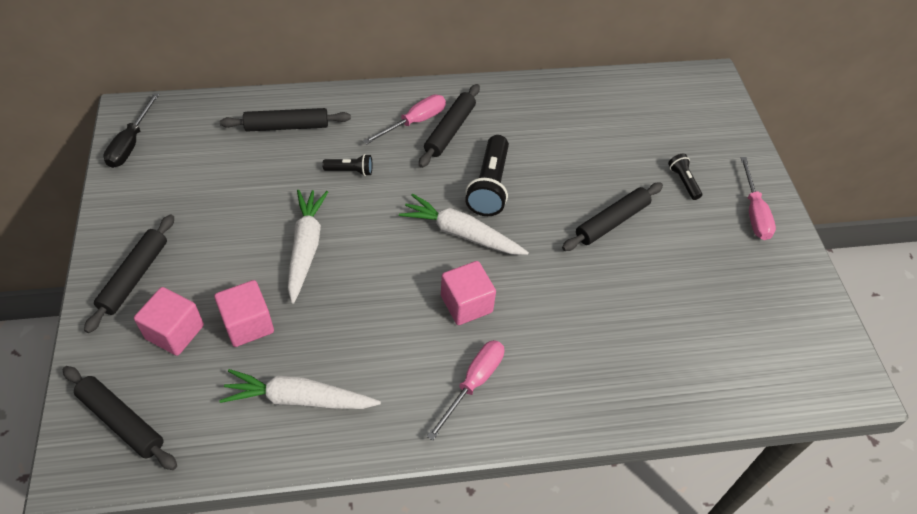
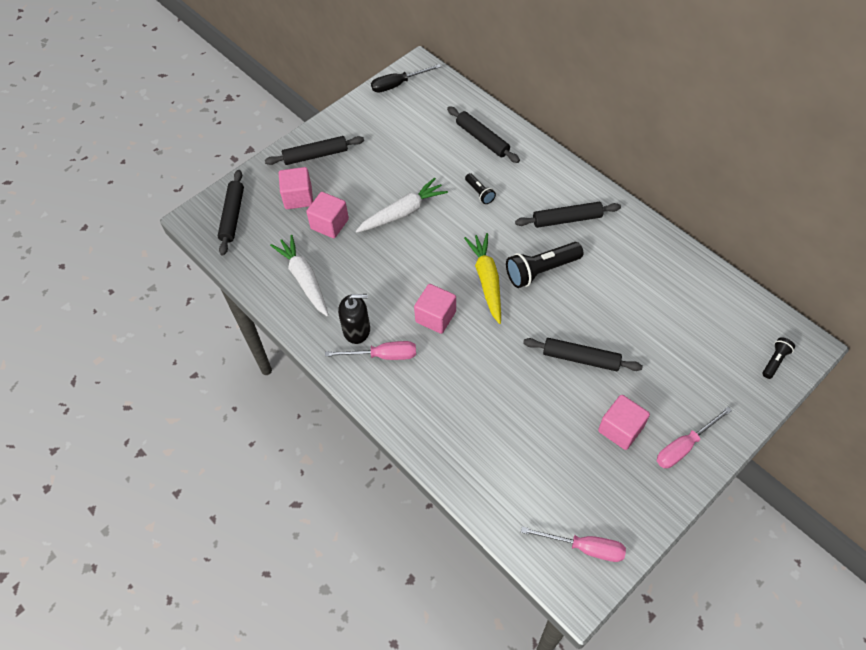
camera: 60 degrees right, 5 degrees up
pink screwdriver [363,95,446,145] -> pink screwdriver moved to [521,527,626,562]
white carrot [399,194,529,255] -> yellow carrot [464,233,501,324]
black flashlight [668,154,702,200] -> black flashlight moved to [762,337,795,379]
none -> black soap dispenser [338,294,370,344]
none -> pink cube [598,395,650,450]

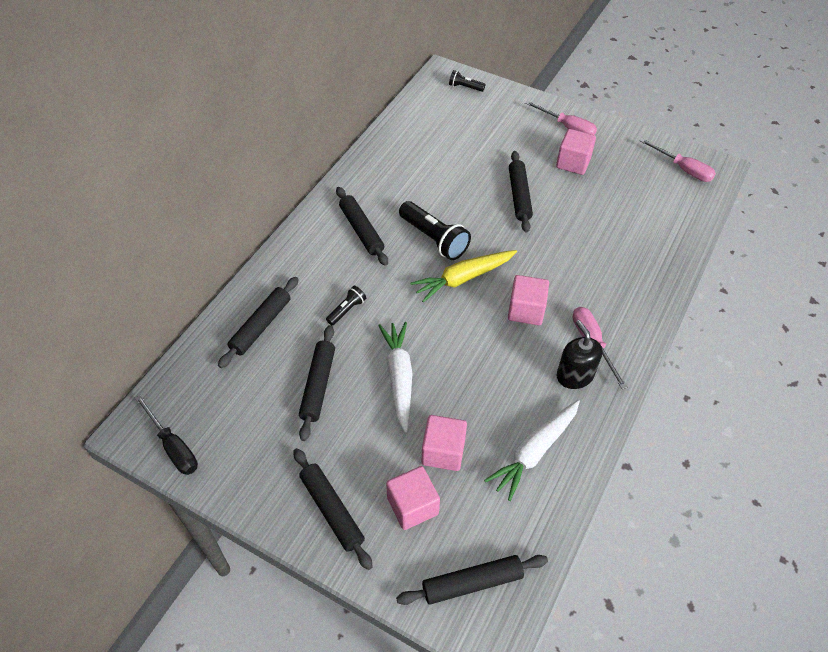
camera: 110 degrees left, 5 degrees down
white carrot [356,178,448,233] -> white carrot turned 45 degrees clockwise [378,322,413,432]
pink screwdriver [521,527,626,562] -> pink screwdriver turned 135 degrees clockwise [639,138,716,182]
none -> black rolling pin [299,325,335,441]

